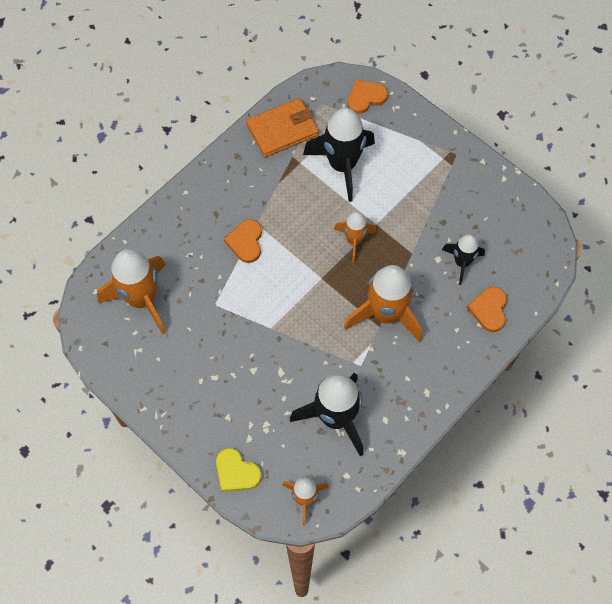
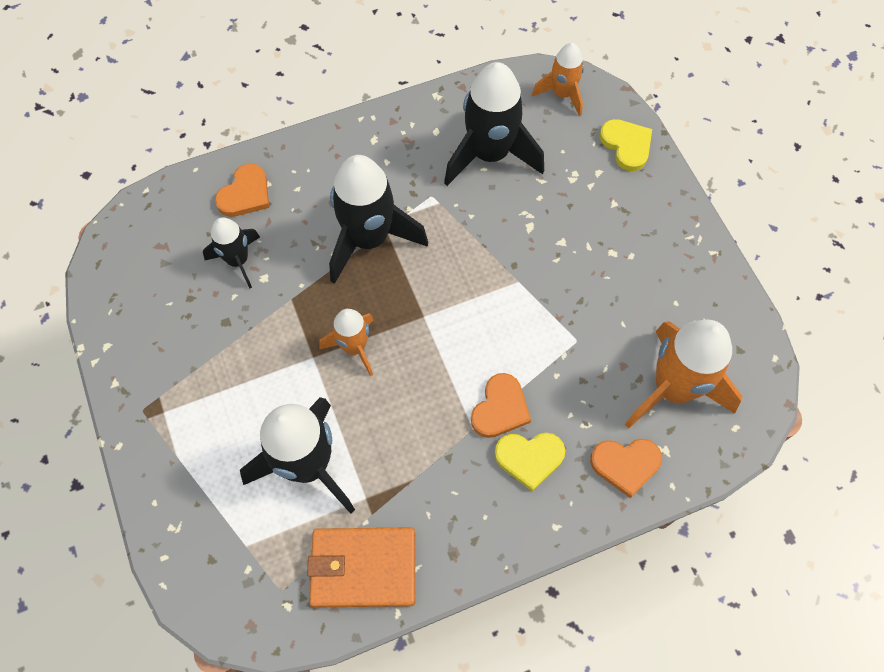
camera: 155 degrees left, 0 degrees up
orange rocket [344,265,422,342] -> black rocket [329,155,428,284]
orange heart [347,79,388,114] -> orange heart moved to [590,439,662,498]
none -> yellow heart [494,433,565,491]

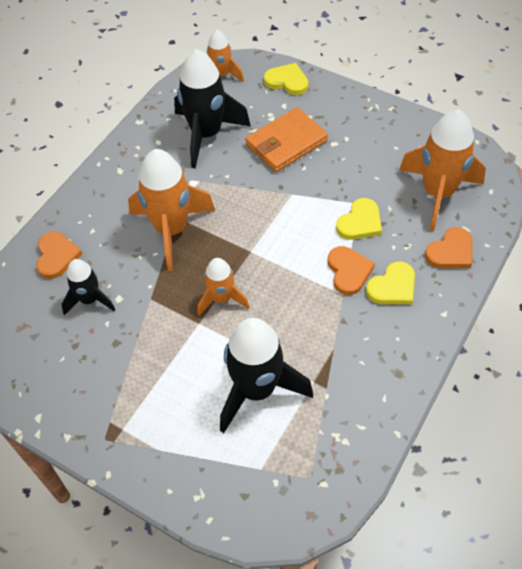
camera: 35 degrees left, 10 degrees down
orange wallet [307,527,415,608] -> orange wallet moved to [245,107,328,172]
black rocket [329,155,428,284] -> orange rocket [128,149,215,271]
none -> yellow heart [336,198,382,240]

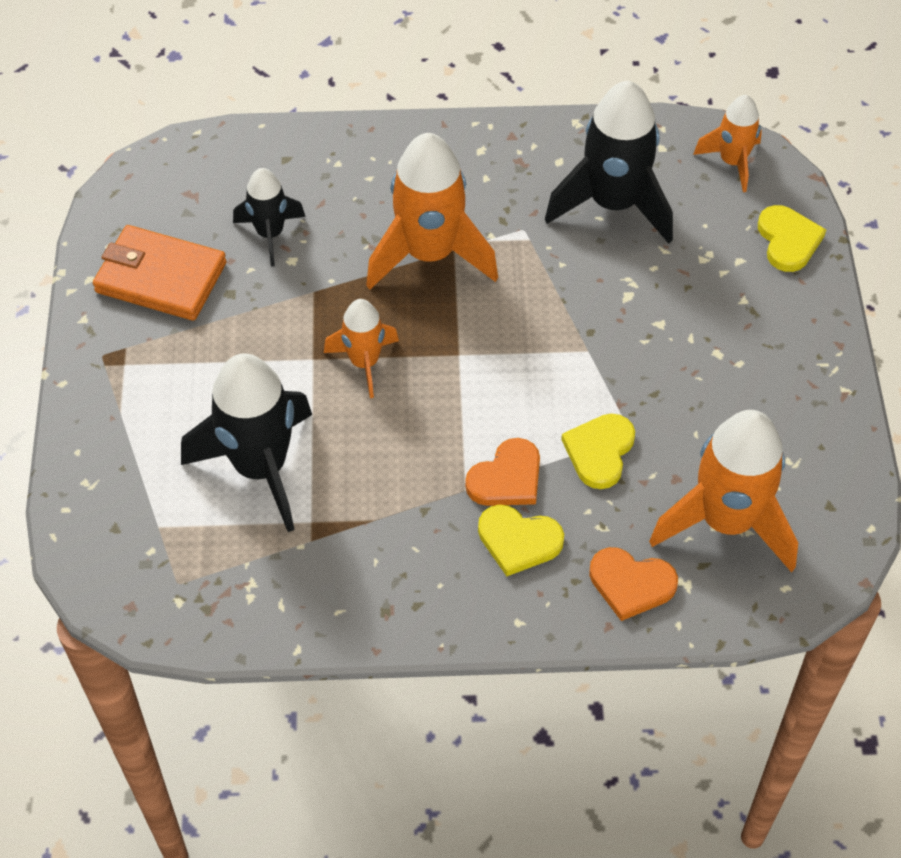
camera: 55 degrees right, 0 degrees up
orange heart [36,231,82,279] -> none
orange wallet [245,107,328,172] -> orange wallet moved to [93,225,227,321]
yellow heart [336,198,382,240] -> yellow heart turned 105 degrees clockwise [561,414,635,489]

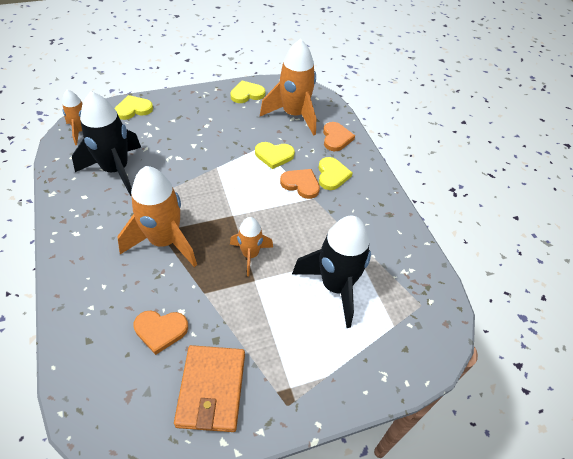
camera: 110 degrees left, 5 degrees down
black rocket [233,168,306,267] -> orange heart [133,310,188,355]
none -> yellow heart [230,81,265,103]

